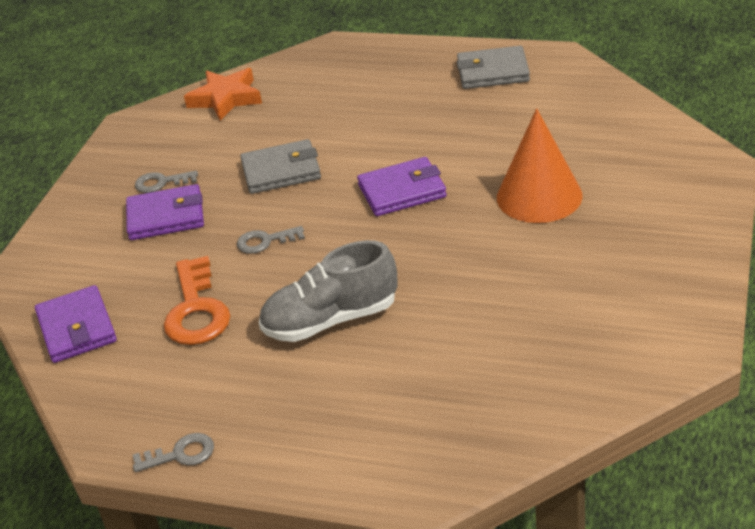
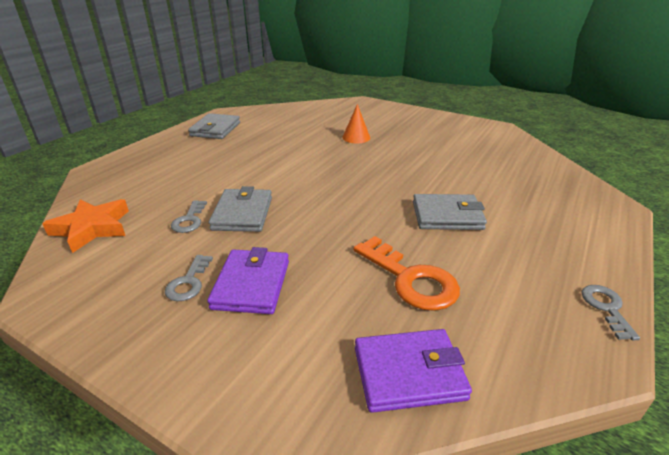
camera: 80 degrees left, 5 degrees down
orange key [164,256,230,345] -> orange key turned 45 degrees clockwise [354,236,460,311]
grey key [237,226,305,254] -> grey key moved to [171,200,207,233]
grey shoe [259,240,398,342] -> grey wallet [413,194,487,230]
purple wallet [357,157,447,216] -> none
orange cone [497,108,583,223] -> orange cone [342,104,370,143], size x0.55

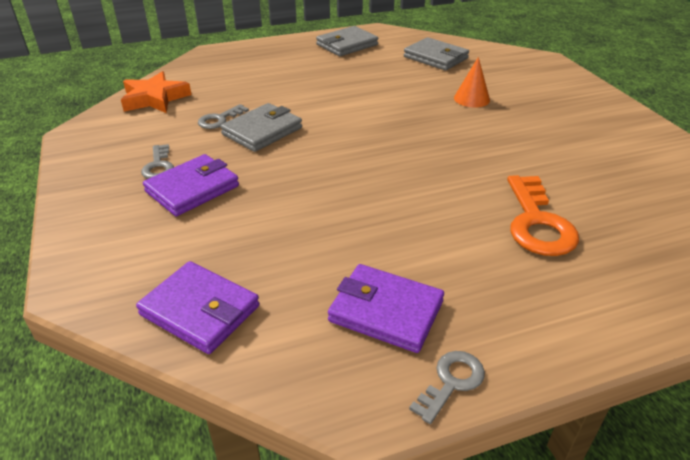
camera: 40 degrees right, 5 degrees up
grey key [165,255,213,301] -> grey key turned 60 degrees counterclockwise [141,144,174,179]
orange key [354,236,460,311] -> orange key moved to [507,175,579,256]
grey wallet [413,194,487,230] -> grey wallet moved to [404,37,469,71]
none -> purple wallet [328,264,444,353]

